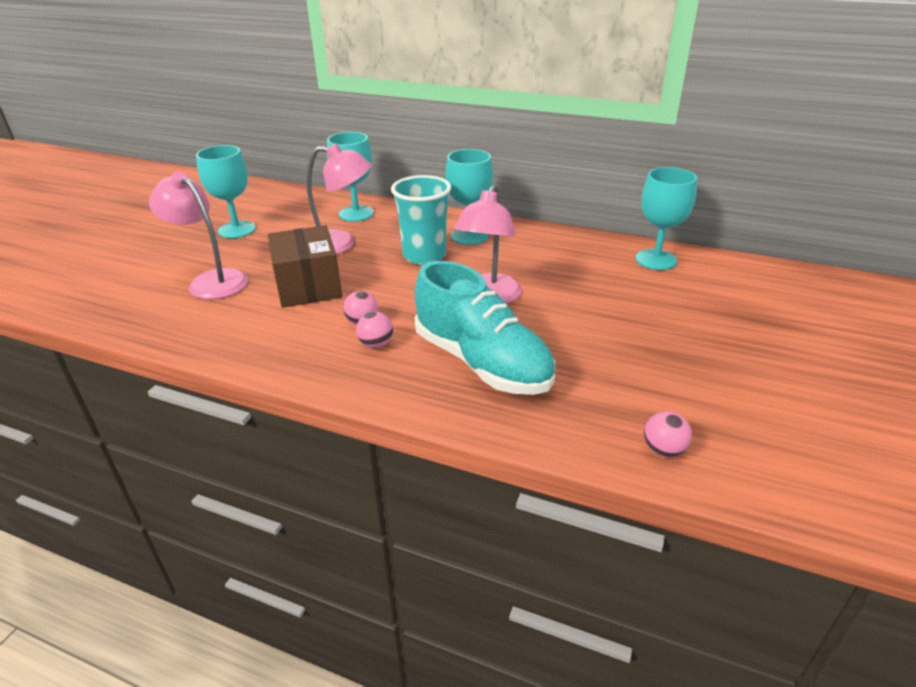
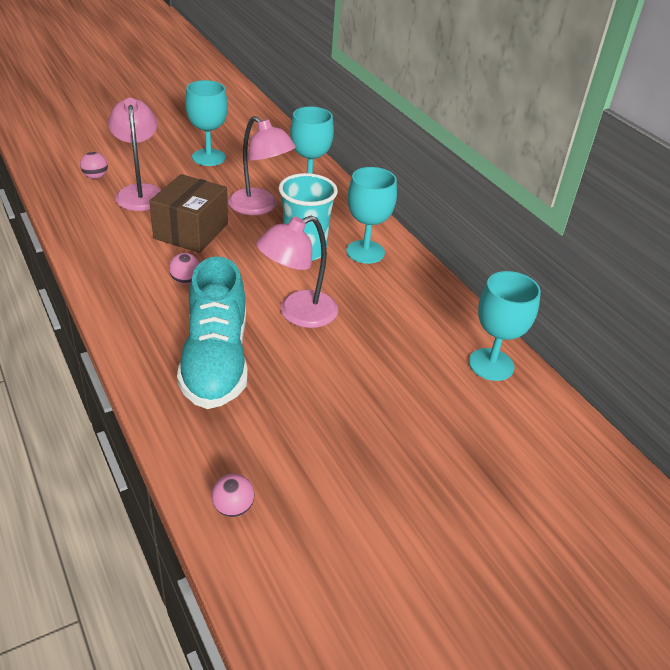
camera: 35 degrees right, 5 degrees up
pink ball [356,312,393,348] -> pink ball moved to [80,152,108,179]

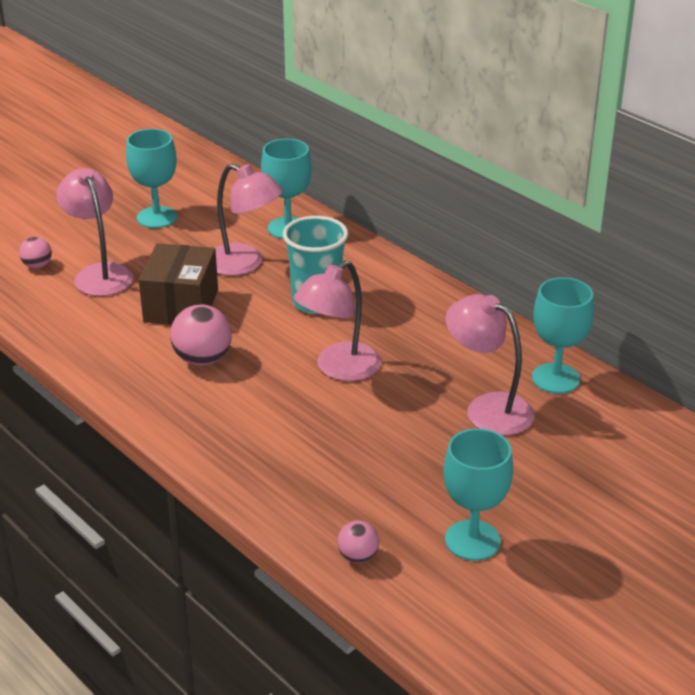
camera: 10 degrees left, 5 degrees down
pink ball [169,253,200,284] -> pink ball [170,304,232,366], size x1.74
turquoise shoe [177,256,248,409] -> none
turquoise goblet [346,167,397,264] -> turquoise goblet moved to [443,429,513,561]
none -> pink lamp [446,294,535,435]

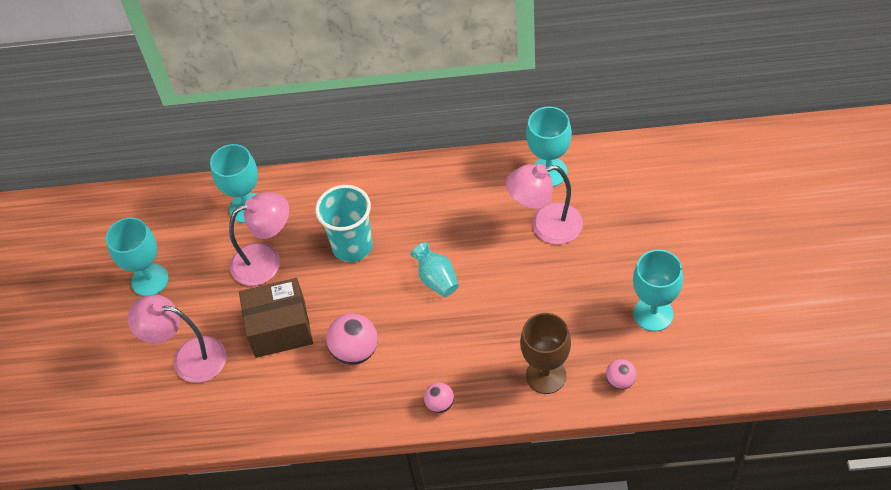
camera: 45 degrees left, 20 degrees up
pink ball [19,237,52,269] -> pink ball moved to [424,382,454,413]
brown box [139,243,218,325] -> brown box turned 60 degrees counterclockwise [239,278,313,358]
pink lamp [294,261,381,381] -> turquoise vase [410,242,459,297]
none -> brown goblet [520,313,571,394]

